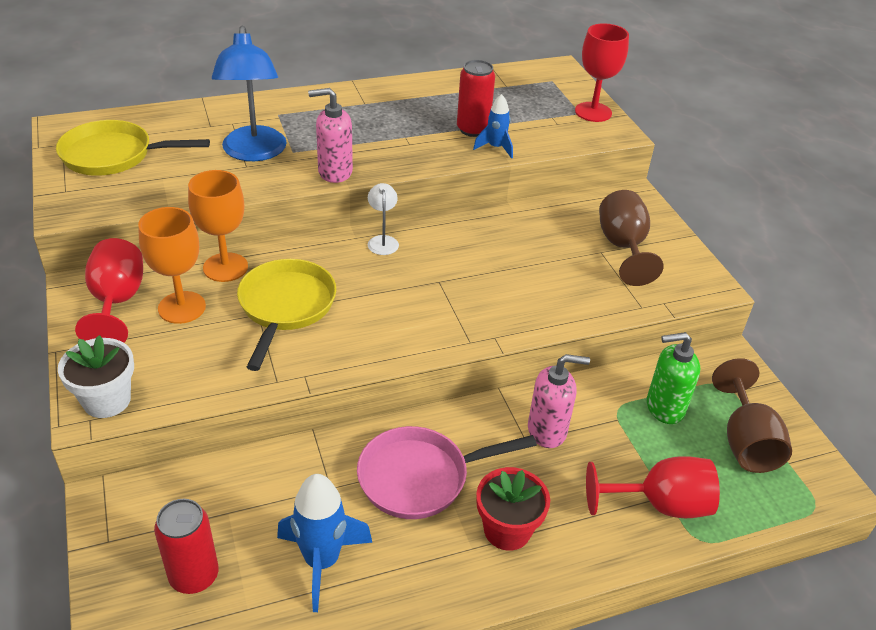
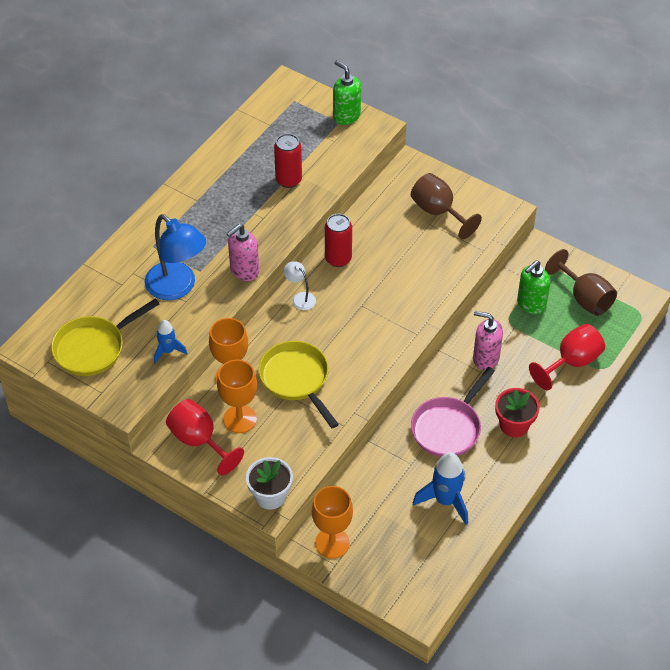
camera: 35 degrees left, 10 degrees up
red can [154,499,219,594] -> red can moved to [325,214,352,267]
blue rocket [473,94,513,159] -> blue rocket moved to [154,320,187,363]
pink soap dispenser [528,354,590,448] -> pink soap dispenser turned 120 degrees counterclockwise [473,311,503,370]
red goblet [575,23,629,122] -> green soap dispenser [333,60,361,125]
none -> orange goblet [312,486,353,559]

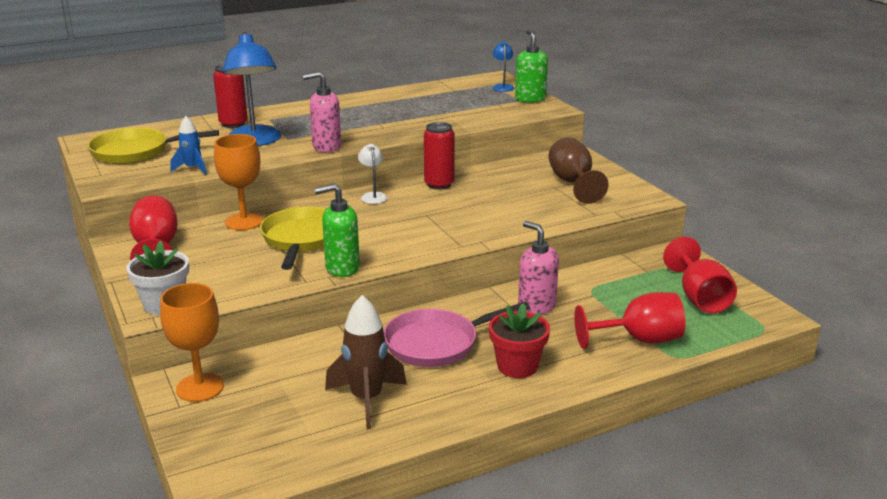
camera: 30 degrees right, 25 degrees down
orange goblet [217,360,257,433] -> none
red can [274,134,302,188] -> red can moved to [213,64,248,128]
blue rocket [413,452,468,525] -> brown rocket [325,295,407,429]
green soap dispenser [517,261,551,314] -> green soap dispenser moved to [314,183,360,277]
brown goblet [545,249,617,316] -> red goblet [663,237,737,313]
none -> blue lamp [493,41,515,92]

